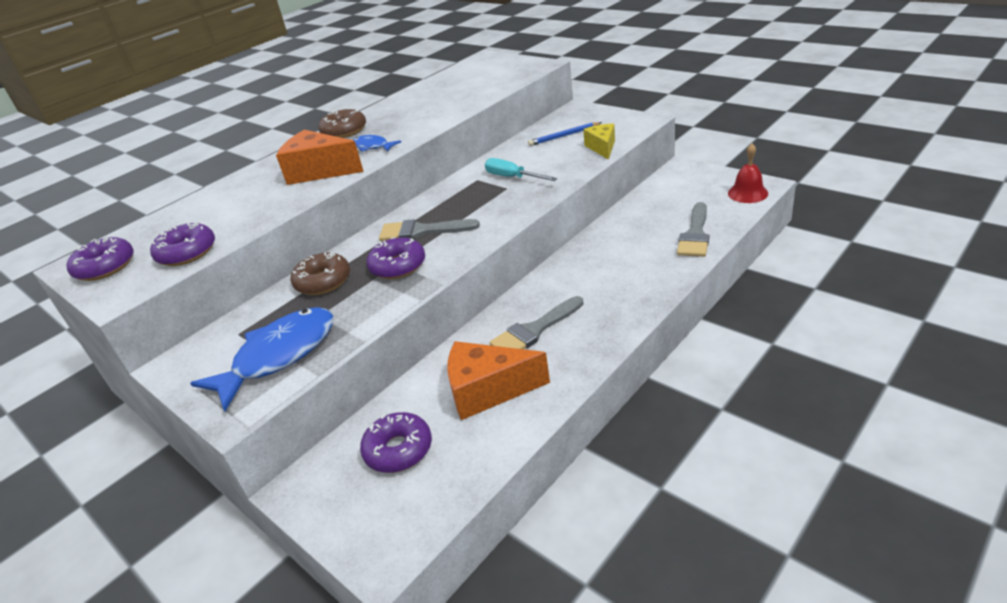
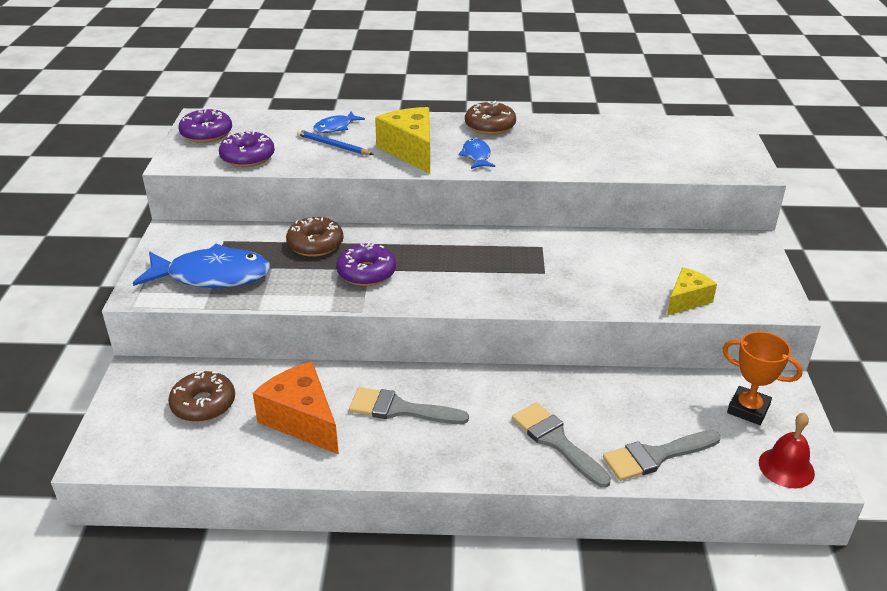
camera: 45 degrees right, 0 degrees up
orange cheese [276,130,364,185] -> yellow cheese [375,107,430,174]
purple donut [360,412,432,473] -> brown donut [168,371,235,422]
grey brush [379,219,480,241] -> grey brush moved to [512,403,611,488]
turquoise screwdriver [485,158,557,181] -> none
blue pencil [528,122,602,146] -> blue pencil moved to [297,130,374,155]
none -> blue fish [313,112,365,133]
none -> orange trophy [723,331,803,425]

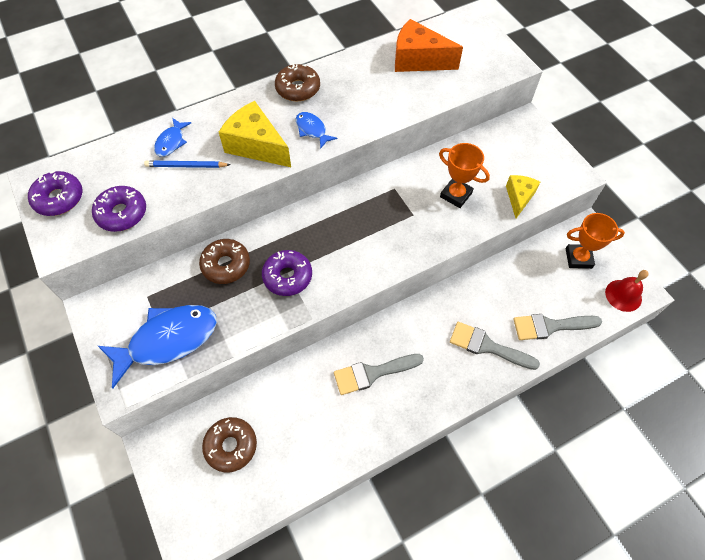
camera: 30 degrees left, 25 degrees up
orange cheese [253,362,339,454] -> orange cheese moved to [395,19,463,72]
grey brush [603,430,721,481] -> grey brush turned 45 degrees clockwise [513,314,602,340]
none -> orange trophy [439,143,490,208]

